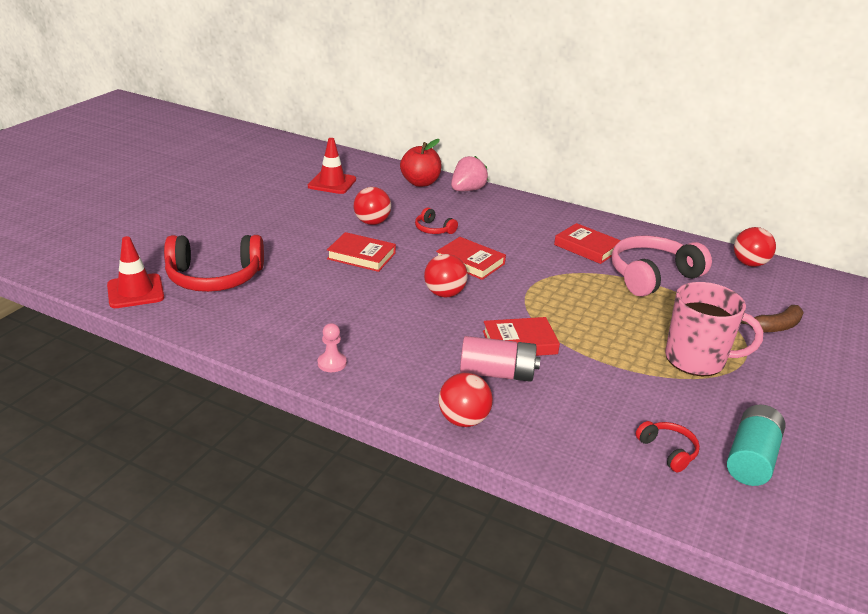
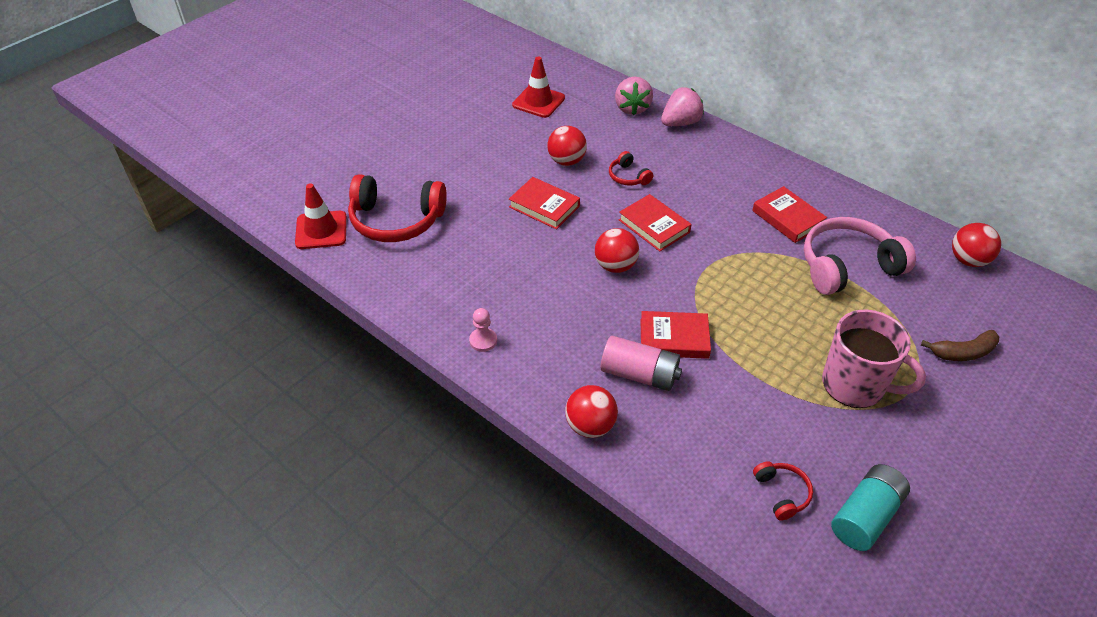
camera: 15 degrees right, 15 degrees up
red apple [400,139,442,187] -> pink strawberry [615,77,653,115]

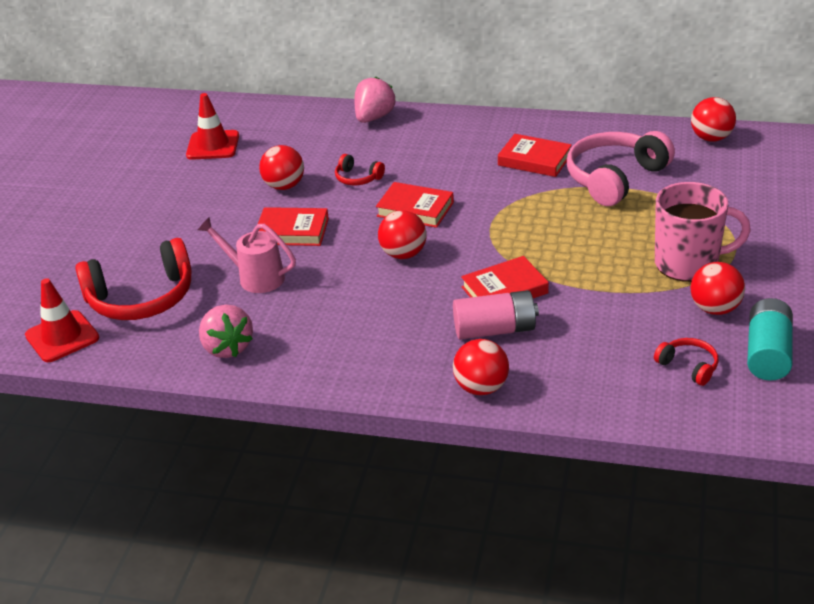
camera: 25 degrees left, 10 degrees down
pink pawn [469,308,497,352] -> none
pink strawberry [615,77,653,115] -> pink strawberry moved to [199,305,253,358]
brown banana [921,330,999,361] -> none
none -> pink watering can [198,217,296,293]
none -> red ball [690,262,745,315]

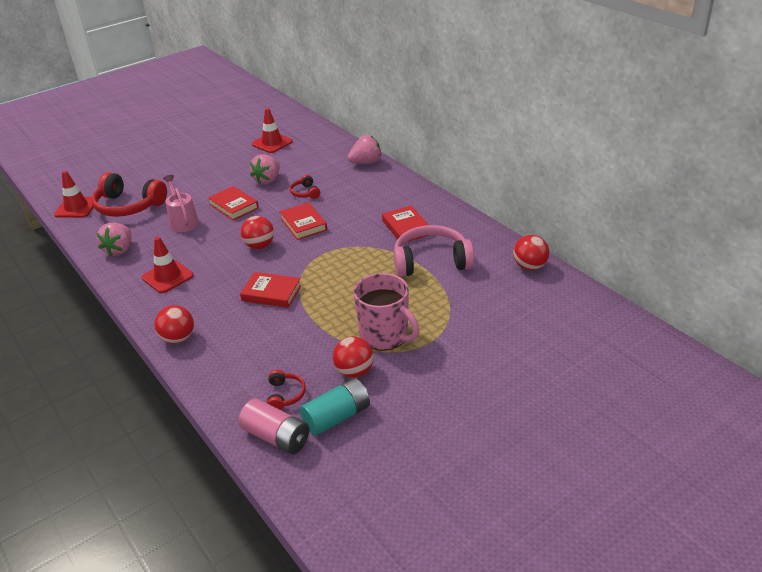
camera: 40 degrees right, 0 degrees up
red ball [259,145,304,190] -> pink strawberry [250,154,280,184]
pink battery [453,290,539,340] -> pink battery moved to [239,399,309,454]
none -> red traffic cone [142,237,194,293]

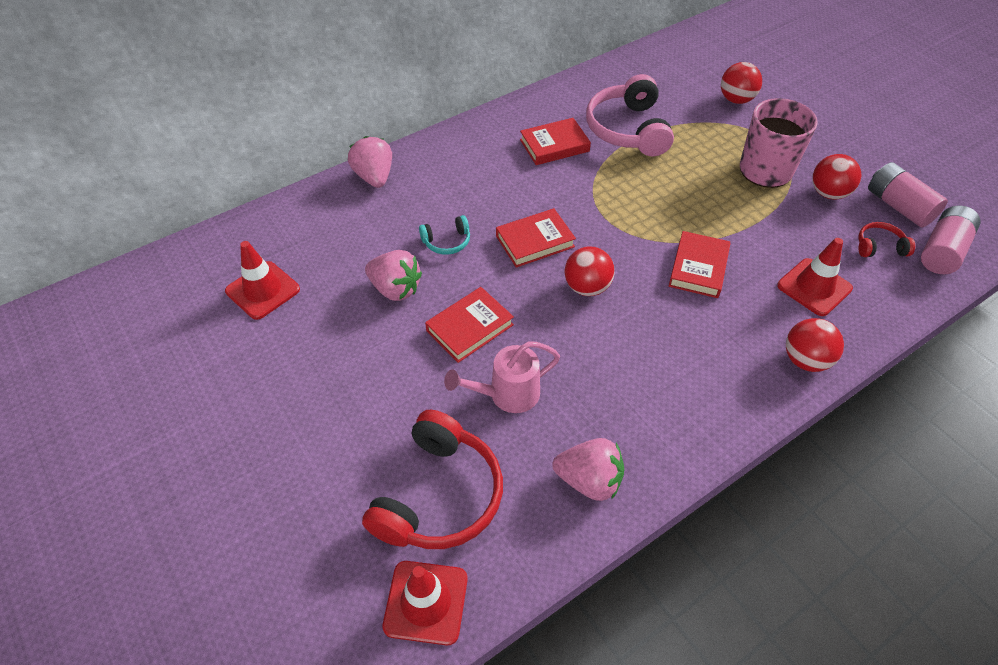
camera: 90 degrees left, 15 degrees up
red traffic cone [142,237,194,293] -> red traffic cone moved to [777,238,853,316]
red headphones [290,175,320,199] -> turquoise headphones [419,215,470,255]
turquoise battery [300,378,370,436] -> pink battery [868,162,948,228]
red ball [513,235,549,270] -> red ball moved to [721,62,762,104]

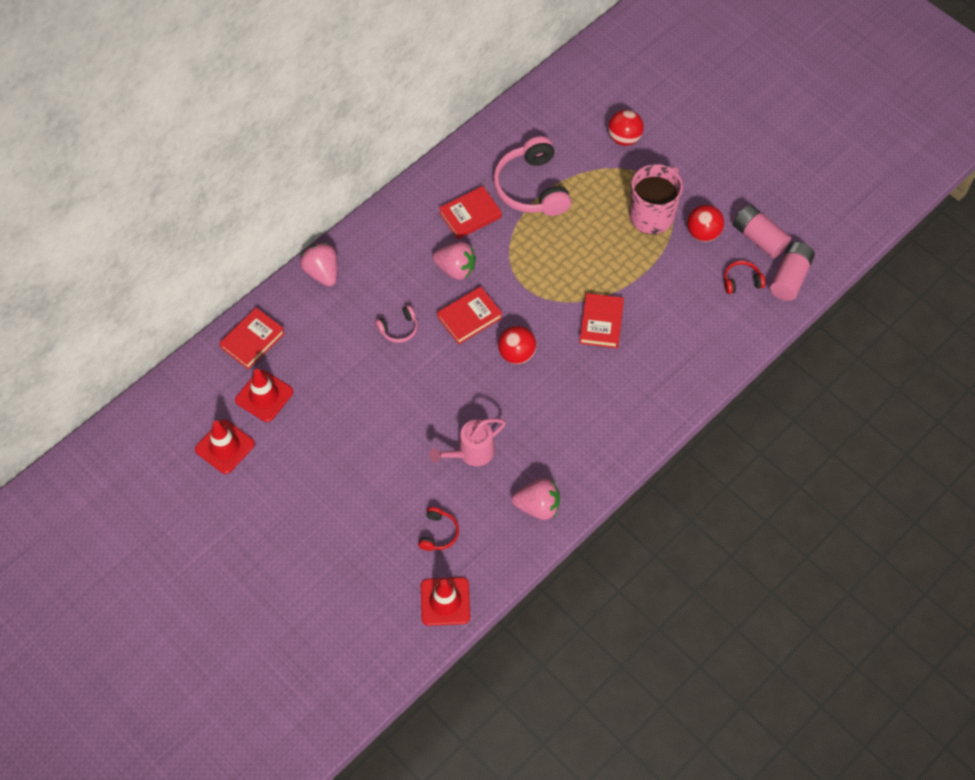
camera: 10 degrees left, 10 degrees up
red headphones [362,410,503,549] -> red headphones [418,507,459,551], size x0.47
pink strawberry [365,250,422,301] -> pink strawberry moved to [432,242,476,280]
turquoise headphones [419,215,470,255] -> pink headphones [375,305,418,343]
red book [425,287,514,363] -> red book moved to [219,307,285,370]
red traffic cone [777,238,853,316] -> red traffic cone moved to [195,419,255,474]
red ball [786,318,844,372] -> none

